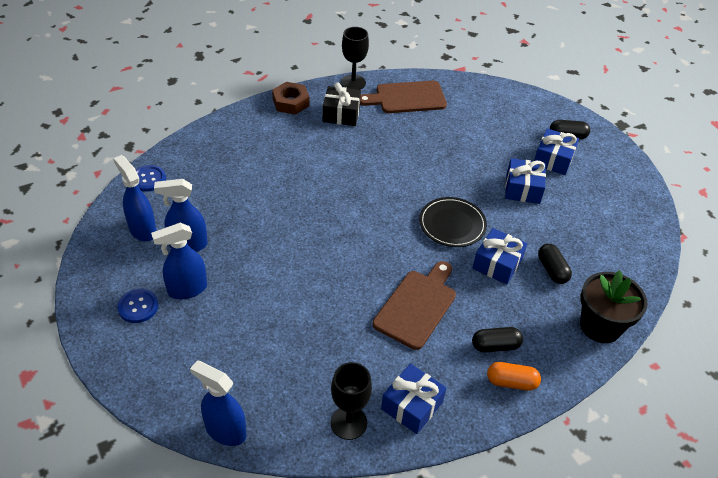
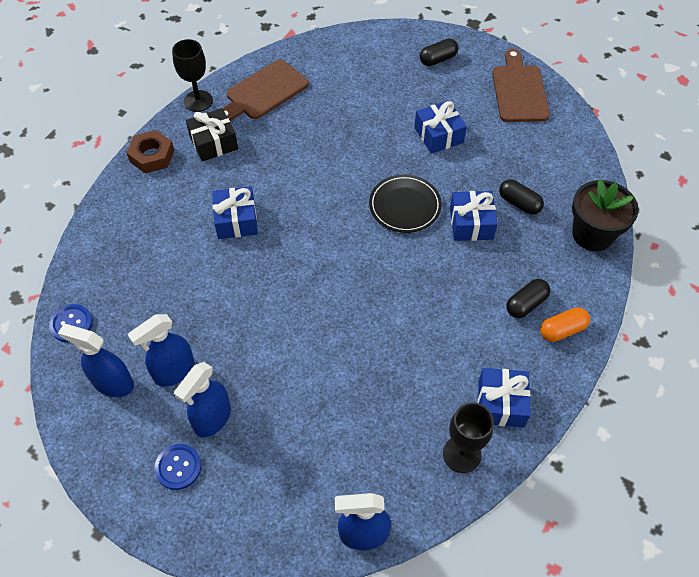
camera: 30 degrees left, 10 degrees up
brown cutting board [373,261,456,350] -> brown cutting board moved to [492,49,550,122]
blue gift [534,128,579,175] -> blue gift moved to [212,186,258,239]

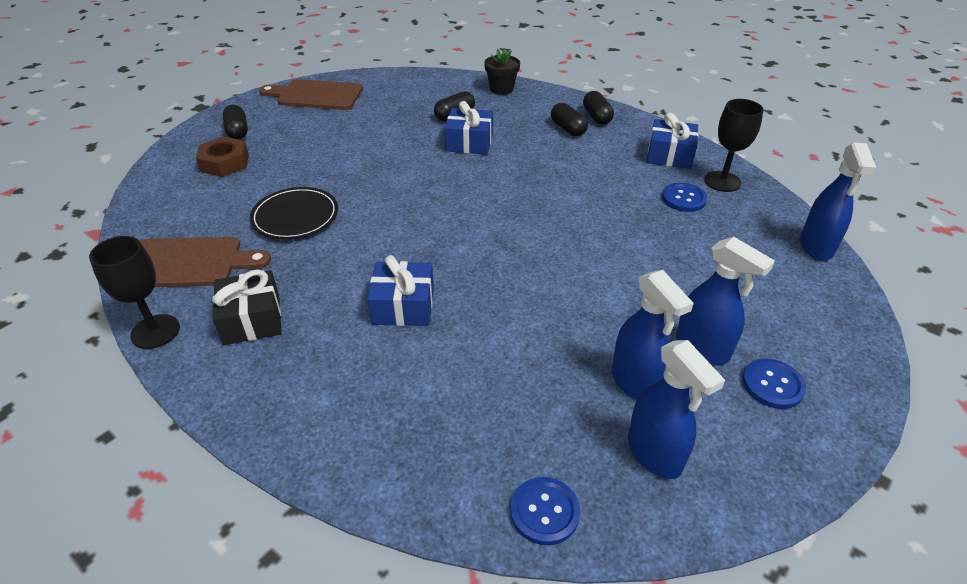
camera: 80 degrees left, 15 degrees down
blue spray bottle [58,324,134,397] -> blue spray bottle turned 60 degrees counterclockwise [628,340,725,479]
brown nut [126,130,174,173] -> brown nut moved to [196,137,249,177]
brown cutting board [223,59,309,121] -> brown cutting board turned 60 degrees counterclockwise [140,237,271,287]
black plate [369,175,442,233] -> black plate moved to [250,187,338,239]
blue gift [414,100,467,154] -> none
orange capsule [540,307,590,342] -> black capsule [583,91,614,125]
black flower pot [572,179,639,251] -> black flower pot [484,48,520,95], size x0.65
none -> blue button [662,183,707,212]

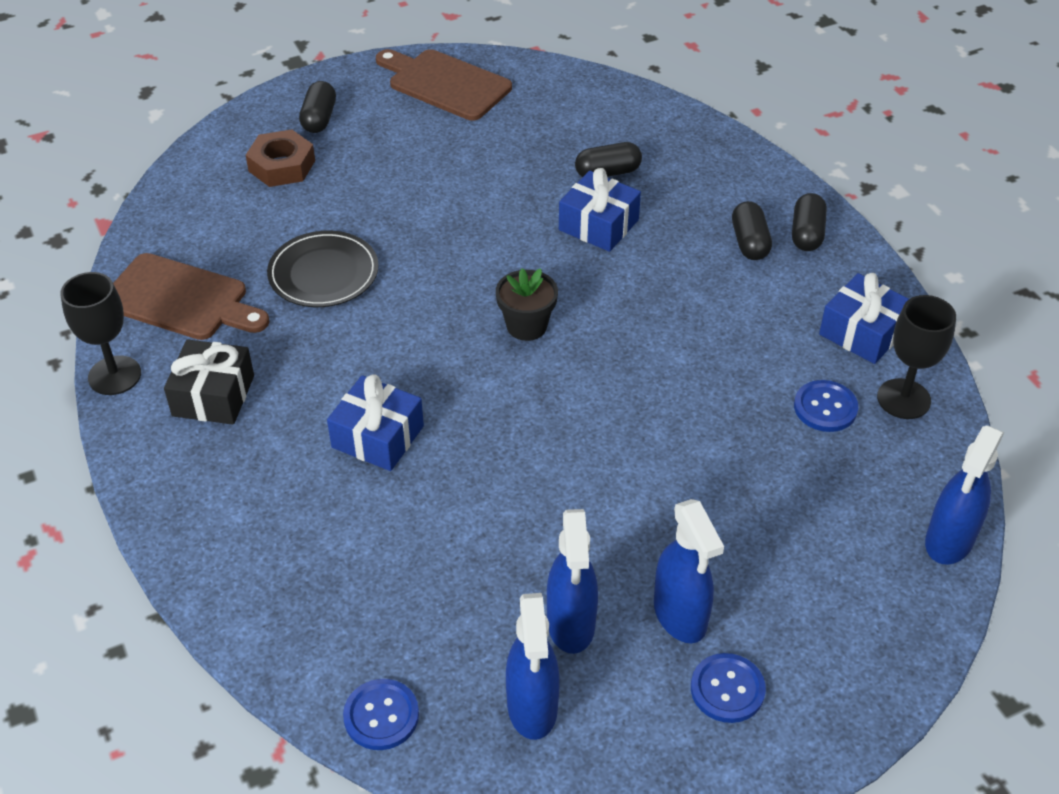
camera: 25 degrees right, 5 degrees up
black flower pot [484,48,520,95] -> black flower pot moved to [496,268,558,341]

